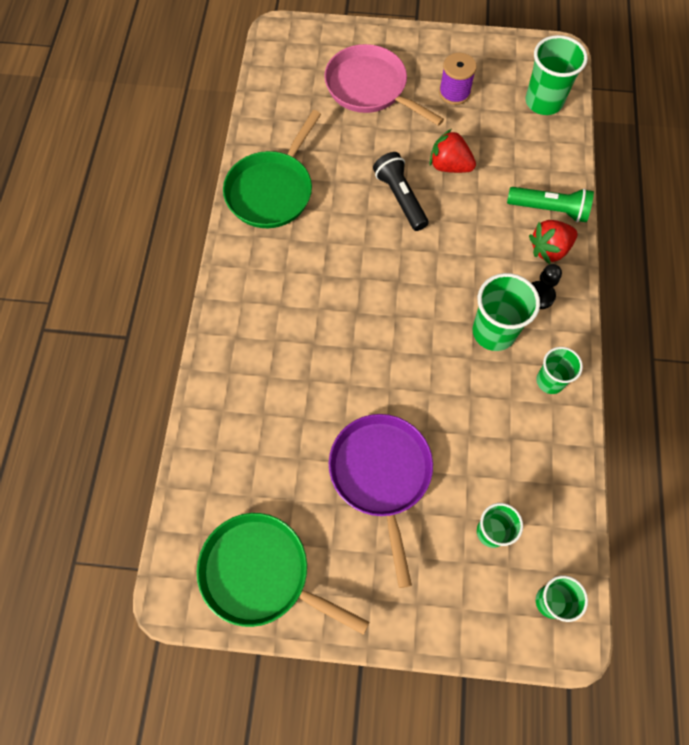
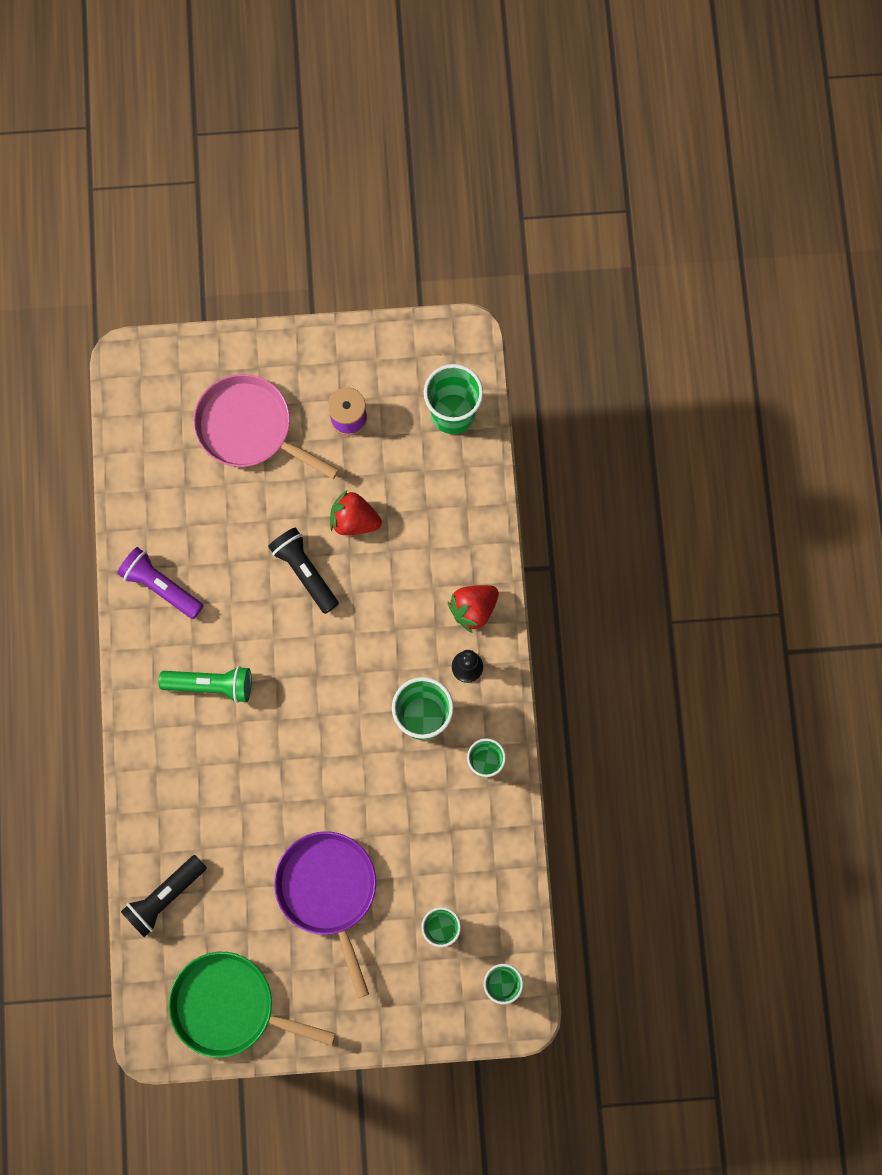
camera: 10 degrees left, 10 degrees up
green pan [223,110,321,228] -> purple flashlight [117,547,204,619]
green flashlight [507,187,594,222] -> green flashlight moved to [159,666,252,703]
none -> black flashlight [121,855,207,937]

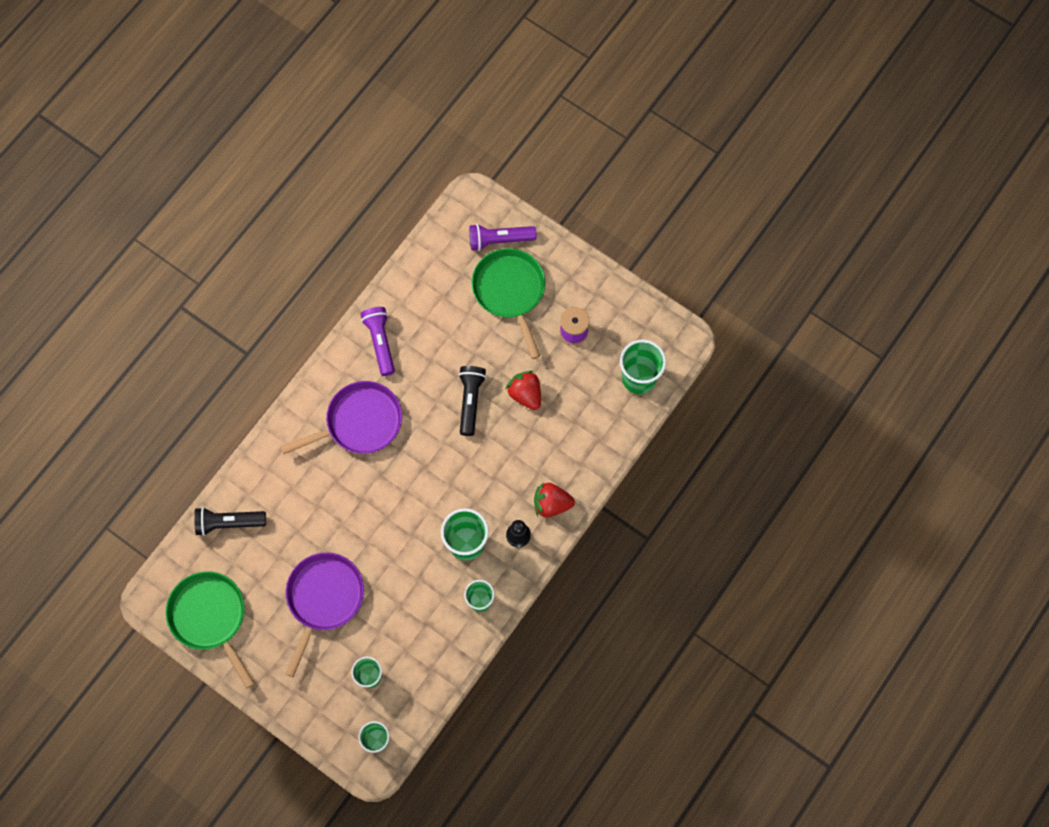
camera: 40 degrees right, 5 degrees down
green flashlight [159,666,252,703] -> purple pan [281,381,402,454]
pink pan [193,374,339,479] -> green pan [472,248,545,359]
none -> purple flashlight [469,224,537,251]

